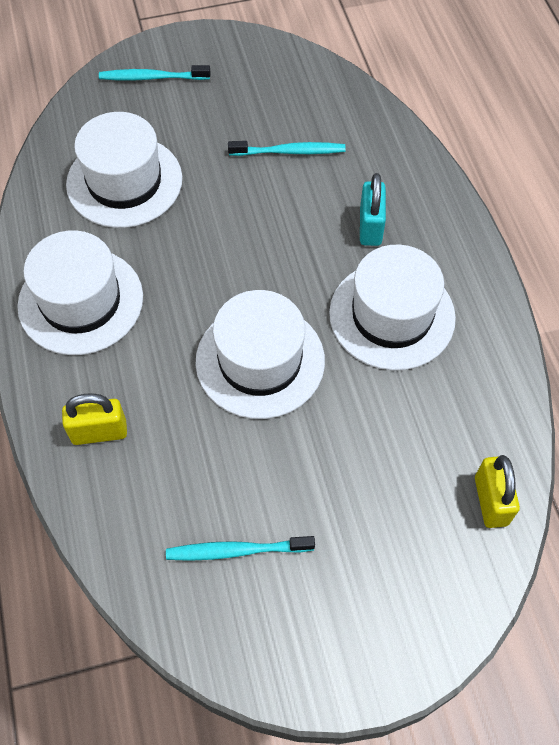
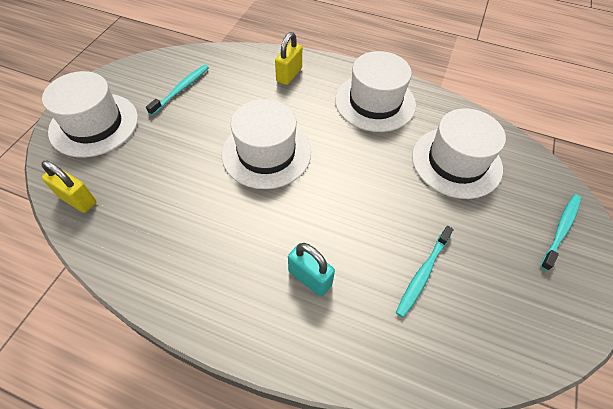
camera: 125 degrees right, 5 degrees down
white hat [329,245,456,370] -> white hat moved to [42,71,138,158]

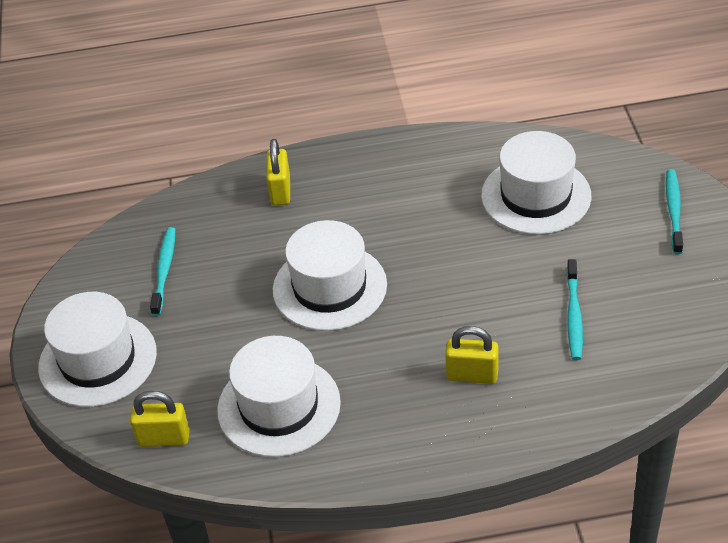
camera: 25 degrees left, 10 degrees down
turquoise padlock [288,243,335,297] -> yellow padlock [445,326,499,384]
white hat [335,51,416,132] -> white hat moved to [217,336,341,457]

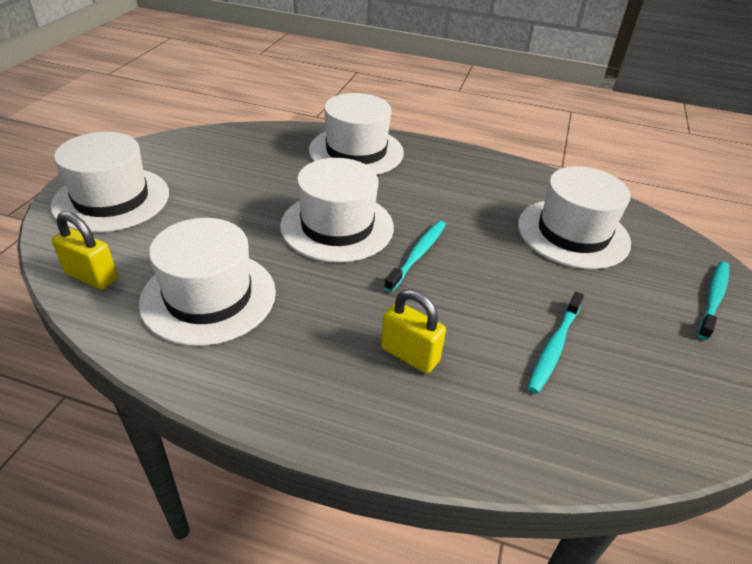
camera: 20 degrees right, 5 degrees down
turquoise toothbrush [150,227,175,316] -> turquoise toothbrush moved to [384,221,446,292]
yellow padlock [267,139,290,205] -> white hat [309,93,404,175]

